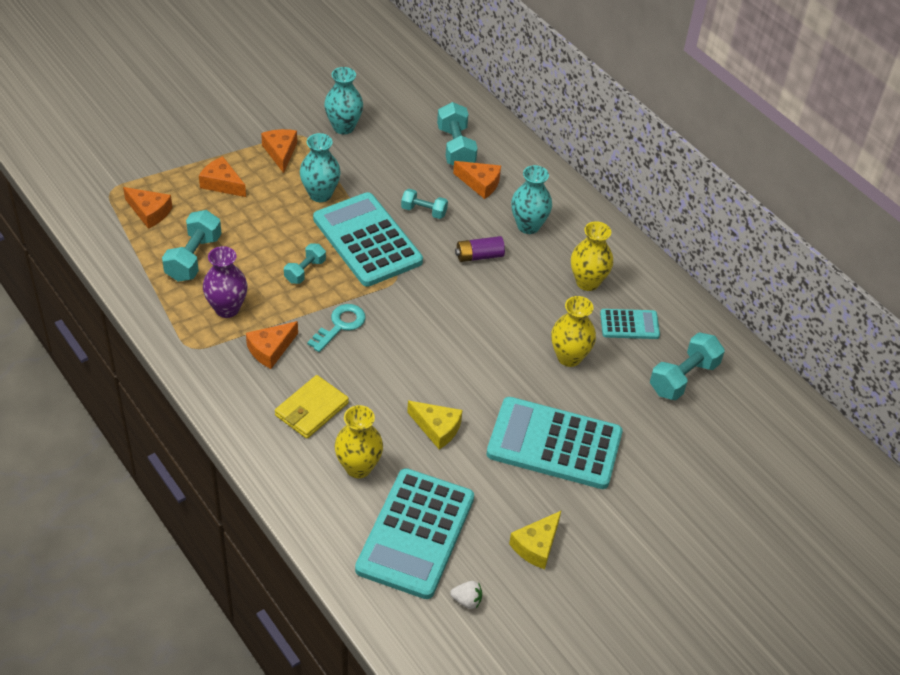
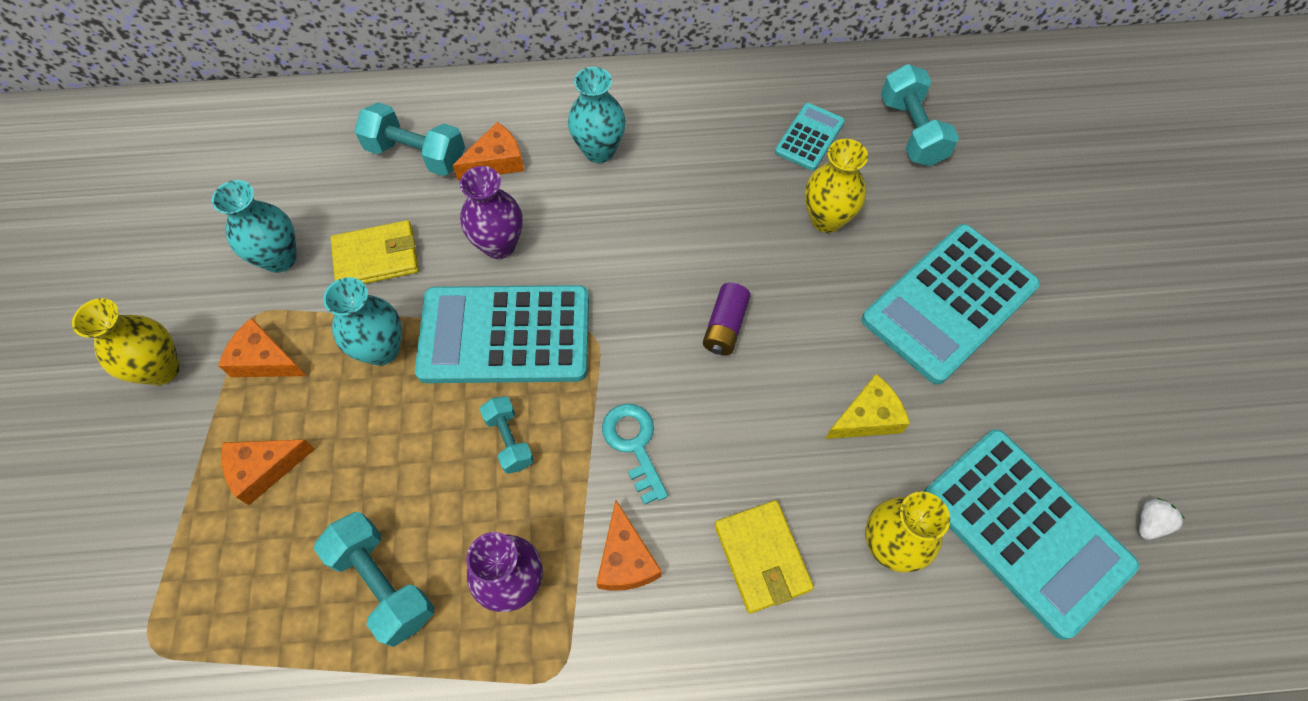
camera: 55 degrees left, 15 degrees up
orange cheese [123,187,172,229] -> none
turquoise dumbbell [401,189,448,219] -> purple vase [460,166,523,259]
purple battery [455,236,505,262] -> purple battery moved to [703,283,751,355]
yellow cheese [509,511,561,569] -> none
yellow vase [571,221,613,291] -> yellow vase moved to [72,298,180,385]
none -> yellow wallet [331,220,419,284]

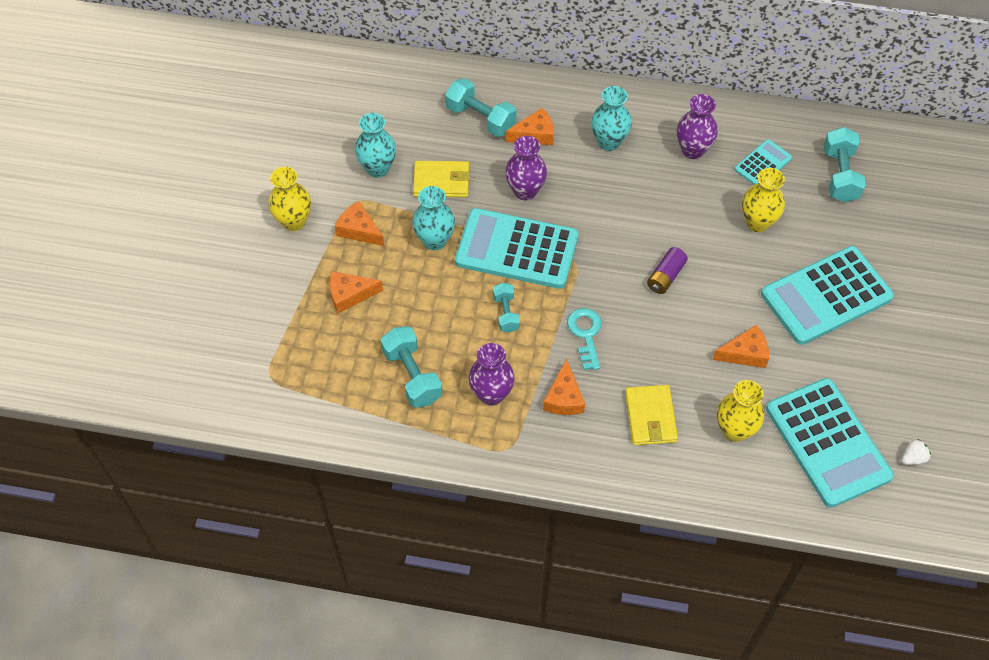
camera: 15 degrees right, 5 degrees down
yellow cheese [825,374,910,439] -> orange cheese [712,325,769,368]
none -> purple vase [677,94,718,159]

